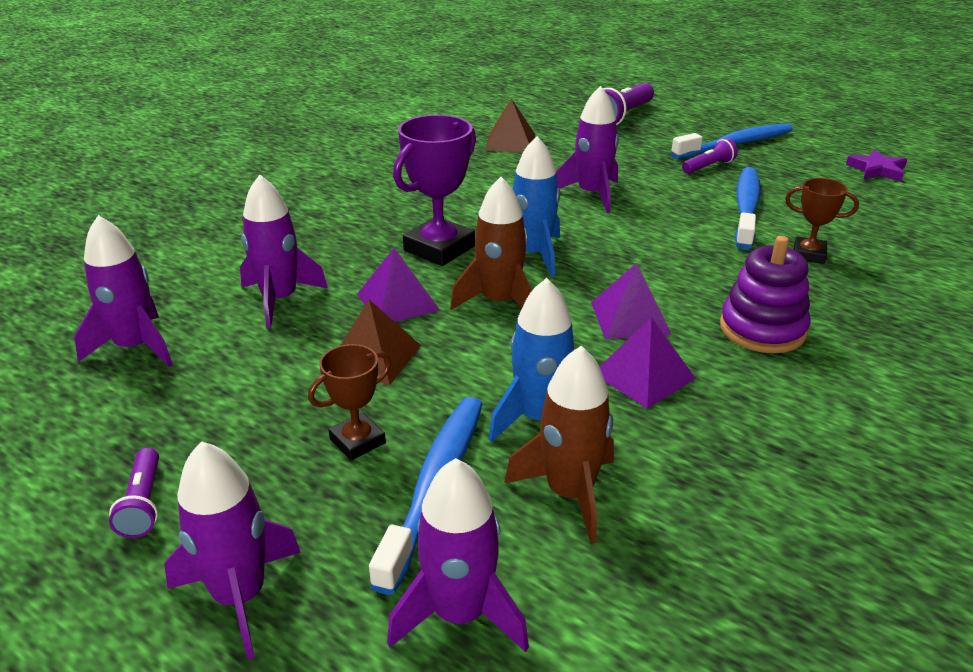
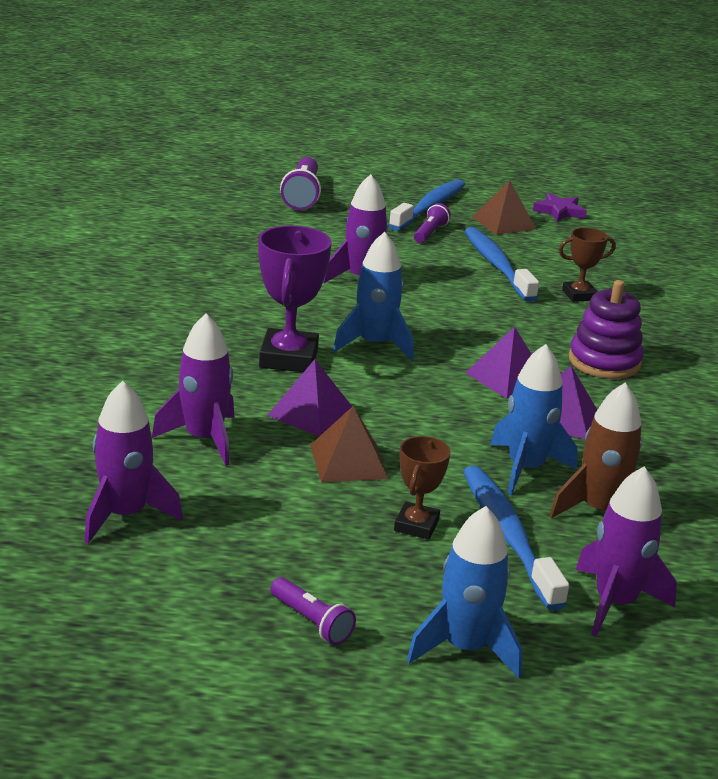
camera: 35 degrees left, 5 degrees down
purple rocket [164,441,301,659] -> blue rocket [407,506,522,678]
brown rocket [450,177,532,310] -> none
brown pyramid [485,99,535,152] -> brown pyramid moved to [472,180,536,235]

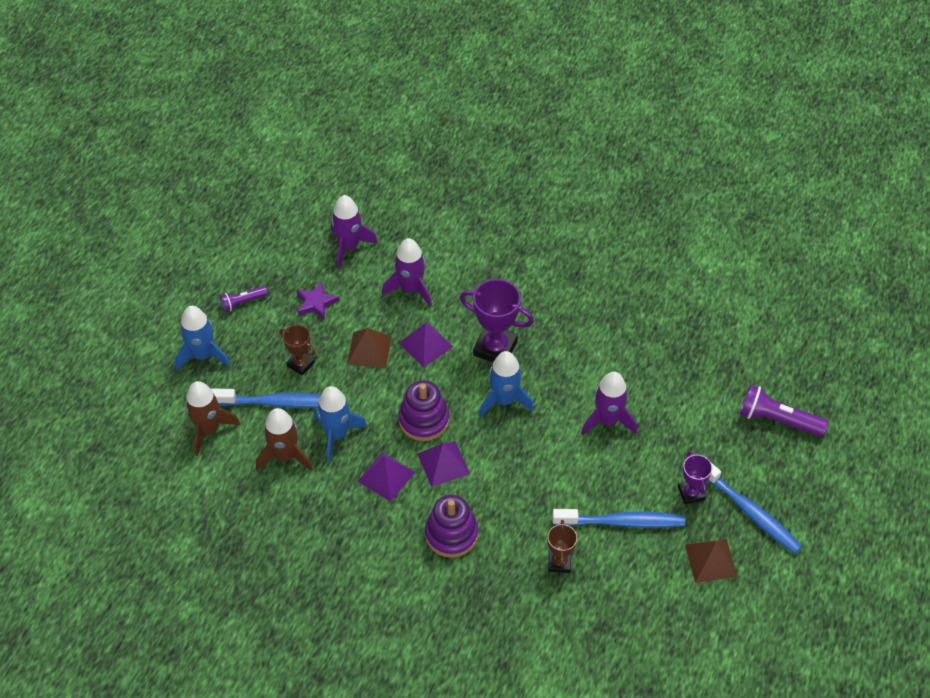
camera: 110 degrees right, 25 degrees up
purple flashlight [414,203,451,243] -> purple trophy [678,451,713,505]
purple star [533,193,587,222] -> purple star moved to [296,281,339,320]
purple rocket [576,466,677,637] -> brown rocket [185,381,240,456]
none -> purple stacking toy [398,380,449,441]

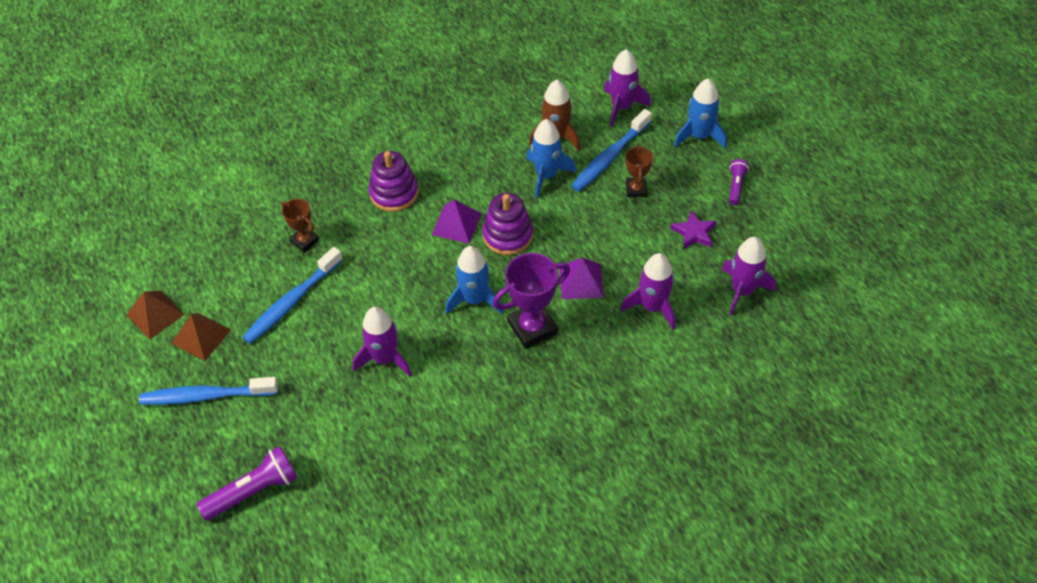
camera: 130 degrees right, 0 degrees up
brown rocket [185,381,240,456] -> purple rocket [604,49,651,127]
brown trophy [280,325,316,376] -> brown trophy turned 75 degrees counterclockwise [626,145,653,197]
brown pyramid [347,328,392,368] -> brown pyramid moved to [126,291,185,339]
purple pyramid [358,452,415,502] -> none
purple trophy [678,451,713,505] -> none

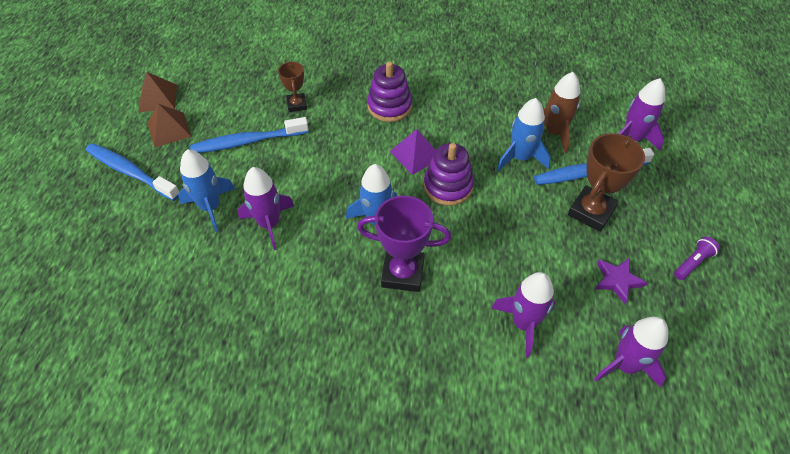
camera: 35 degrees right, 0 degrees up
purple flashlight [197,446,298,520] -> none
purple pyramid [560,258,604,299] -> none
brown trophy [626,145,653,197] -> brown trophy [568,133,645,232], size x1.72
blue rocket [674,78,727,148] -> blue rocket moved to [178,149,235,232]

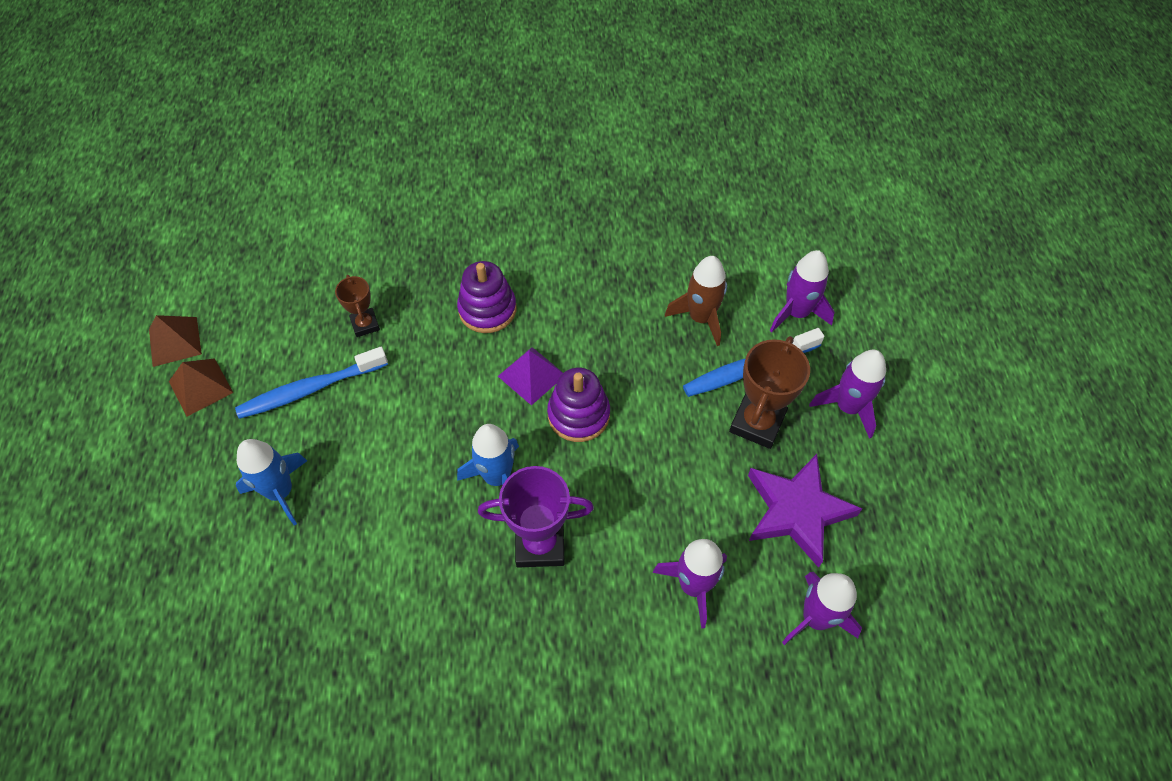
camera: 10 degrees left, 5 degrees up
blue toothbrush [86,143,179,201] -> none
purple rocket [238,167,294,250] -> purple rocket moved to [809,350,886,439]
blue rocket [497,98,551,171] -> none
purple star [595,258,647,304] -> purple star [748,454,862,568], size x1.88
purple flashlight [674,237,720,280] -> none

